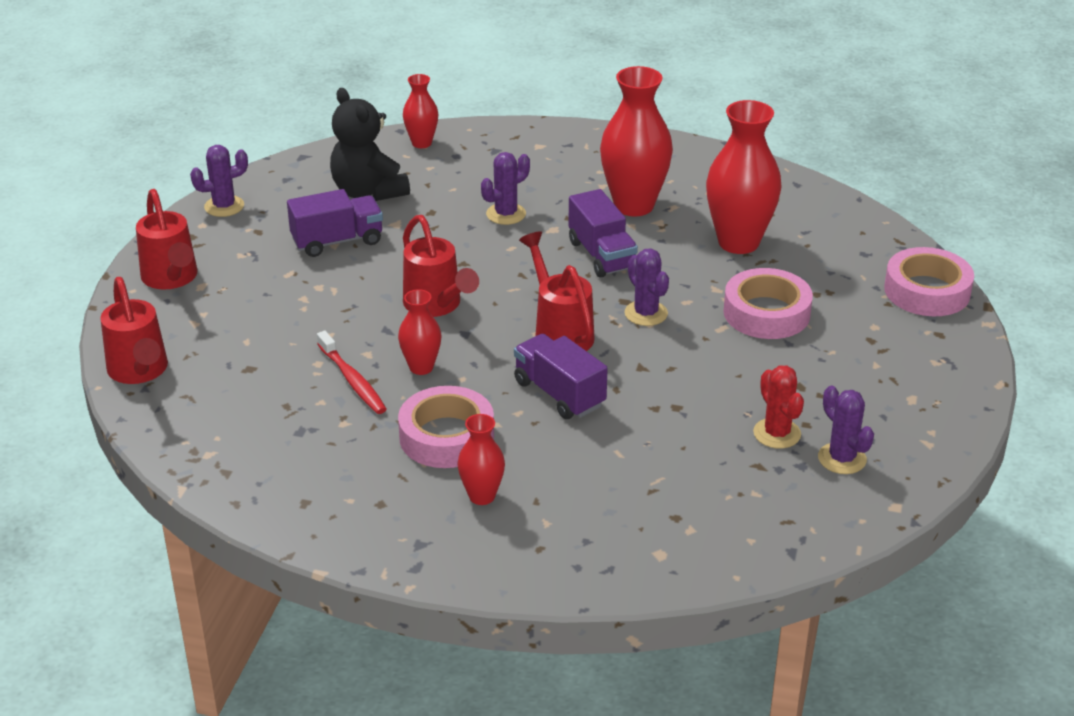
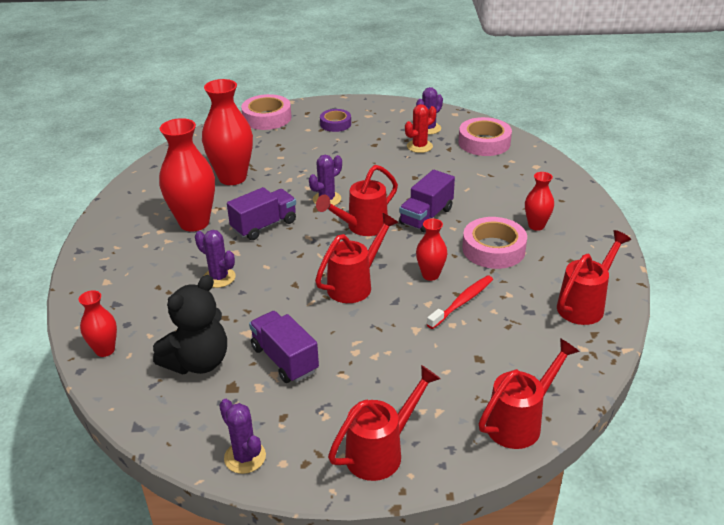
camera: 105 degrees left, 0 degrees up
pink tape [724,268,813,339] -> pink tape moved to [459,117,512,156]
none -> purple tape [320,109,351,132]
none -> red watering can [557,230,631,325]

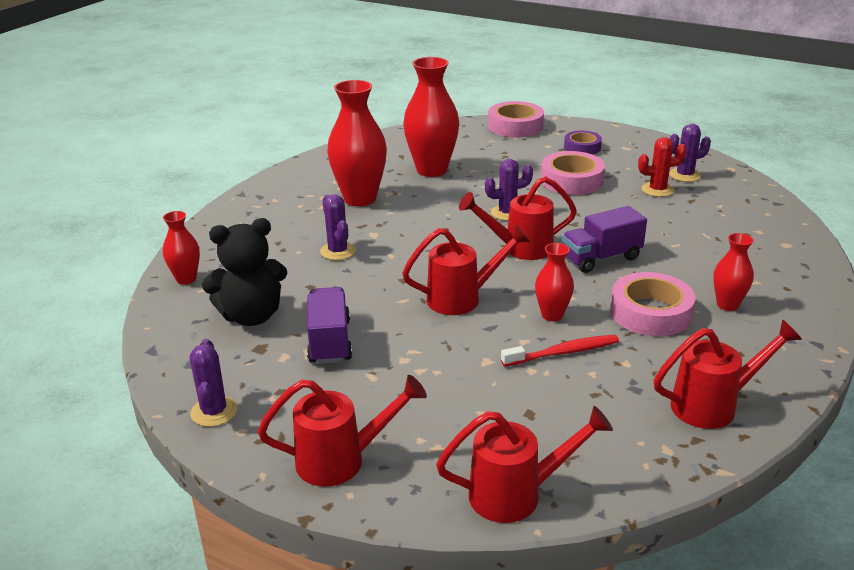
camera: 30 degrees right, 5 degrees down
purple truck [227,187,296,240] -> none
pink tape [459,117,512,156] -> pink tape moved to [541,151,605,195]

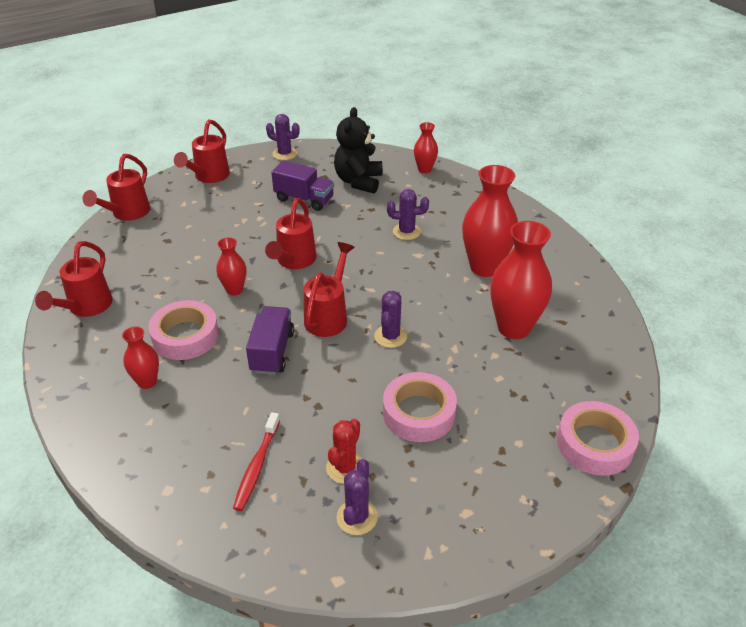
camera: 120 degrees right, 10 degrees up
red toothbrush [501,335,619,367] -> red toothbrush moved to [233,412,280,511]
purple tape [564,131,602,155] -> none

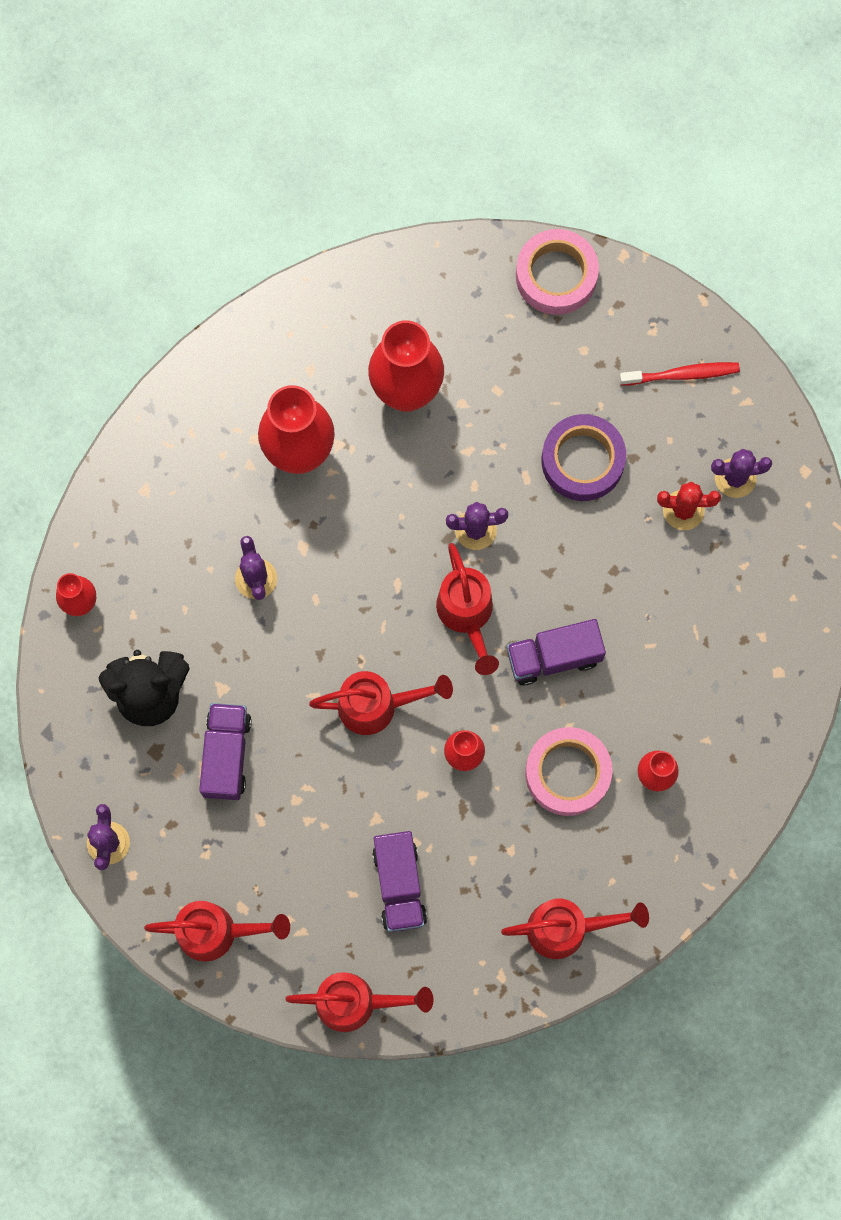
camera: 110 degrees left, 35 degrees up
red toothbrush [233,412,280,511] -> red toothbrush moved to [619,362,740,386]
red watering can [304,242,355,337] -> red watering can turned 105 degrees counterclockwise [436,543,499,675]
pink tape [383,372,457,442] -> purple tape [542,414,626,501]
none -> purple truck [372,831,427,932]

